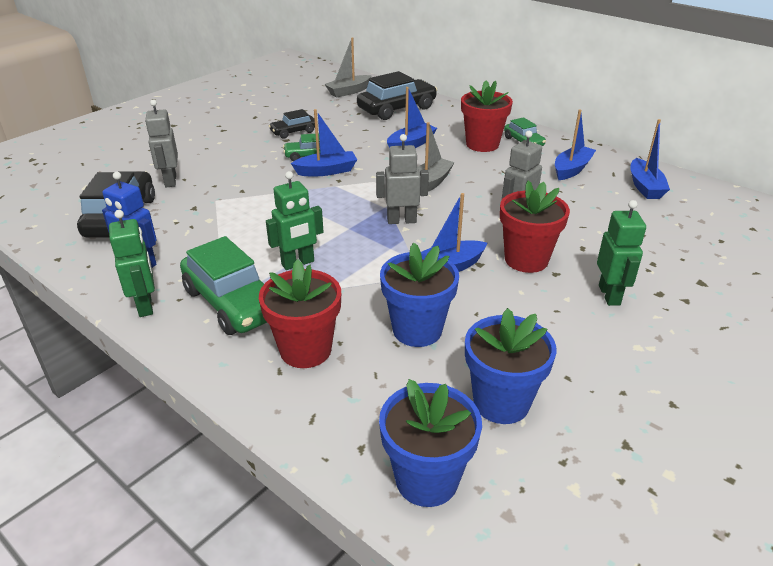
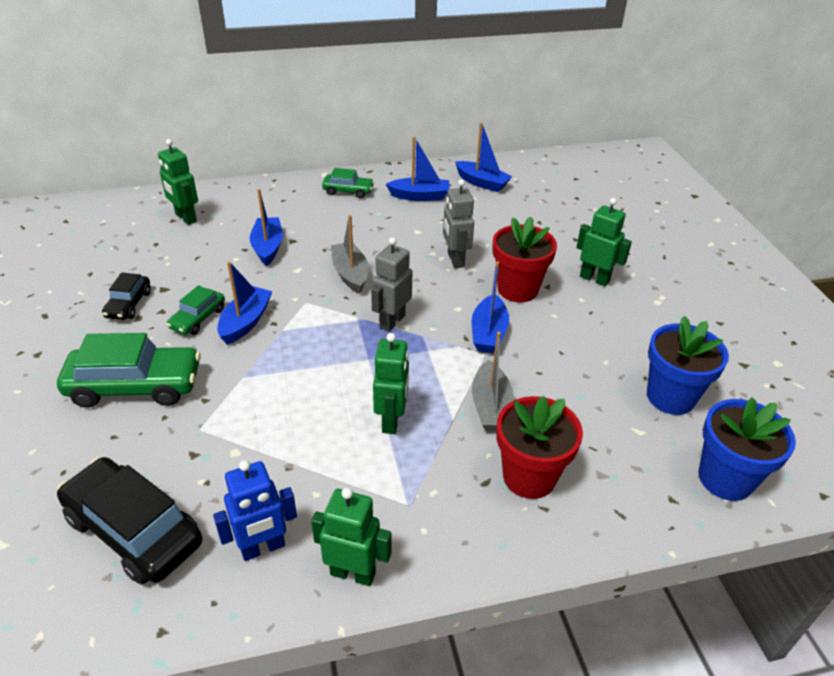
camera: 55 degrees left, 5 degrees up
grey robot [145,99,178,187] -> none
green car [180,236,267,335] -> green car moved to [57,333,201,408]
grey boat [325,38,372,98] -> grey boat moved to [472,332,514,431]
black car [357,71,437,120] -> green robot [158,139,198,225]
blue flower pot [380,243,459,347] -> none
red flower pot [461,80,513,152] -> none
blue boat [555,109,596,180] -> blue boat turned 105 degrees clockwise [386,136,450,201]

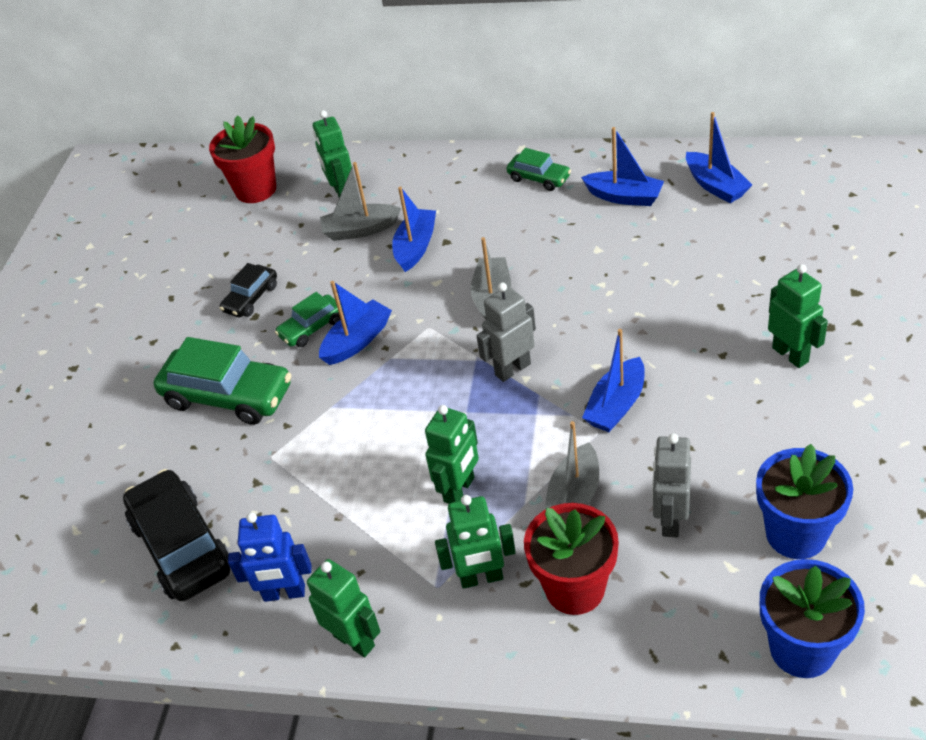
camera: 30 degrees right, 5 degrees up
grey robot [443,179,474,268] -> grey robot moved to [652,433,691,537]
red flower pot [492,217,557,302] -> red flower pot moved to [209,115,276,203]
none -> grey boat [320,162,401,241]
none -> green robot [435,495,516,589]

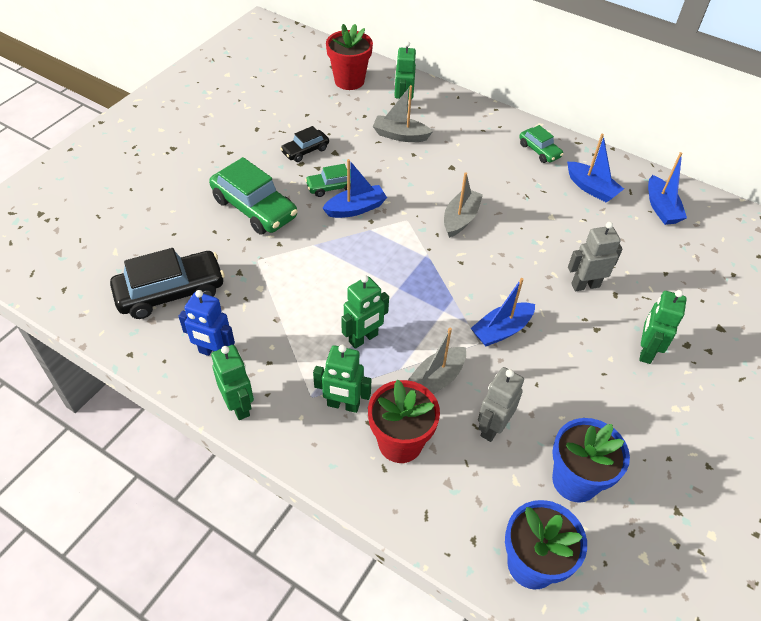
camera: 15 degrees right, 5 degrees up
black car [123,469,230,601] -> black car turned 75 degrees clockwise [110,248,225,319]
blue boat [392,186,436,272] -> none
grey robot [476,283,536,382] -> grey robot moved to [568,222,623,291]
green robot [768,264,828,368] -> green robot turned 150 degrees counterclockwise [639,290,687,364]

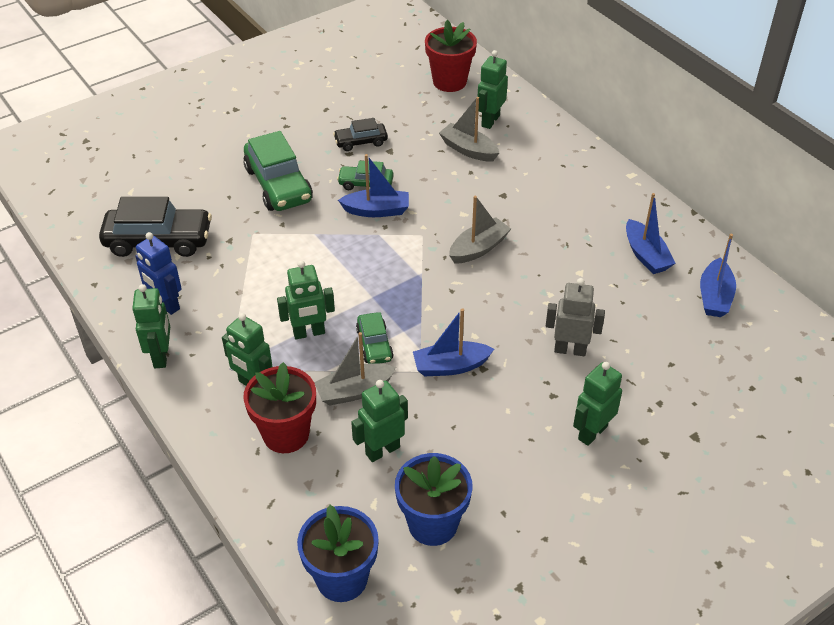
camera: 25 degrees right, 5 degrees down
grey robot [478,367,524,442] -> green robot [351,380,408,462]
green car [519,125,563,163] -> green car moved to [356,312,394,364]

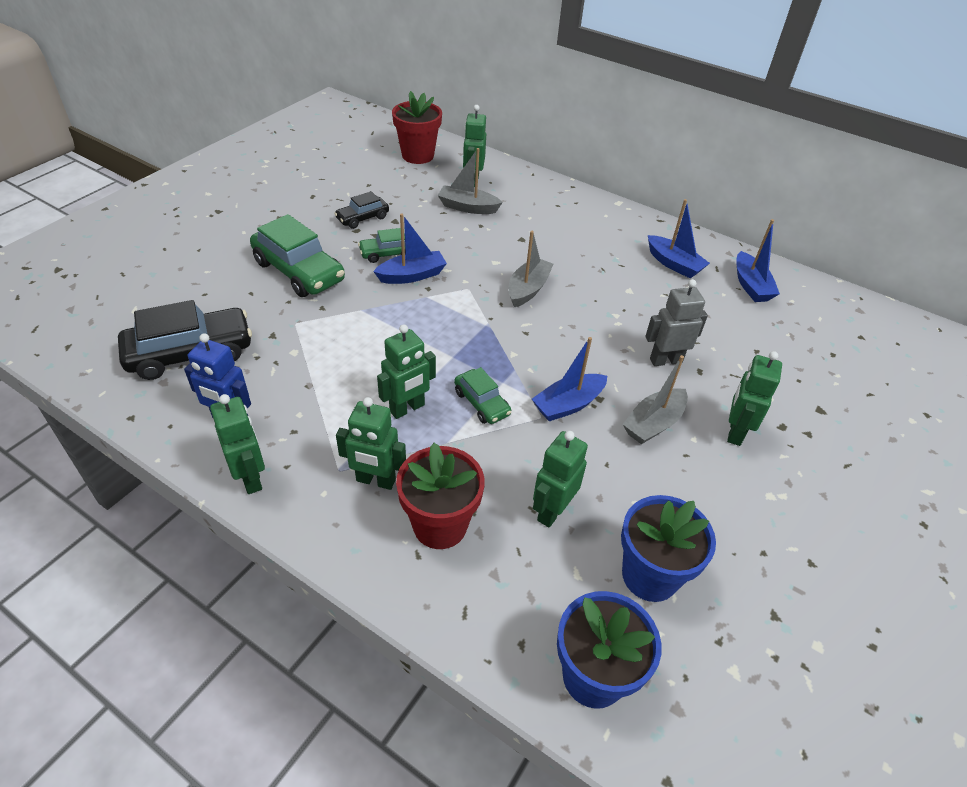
camera: 25 degrees left, 0 degrees up
grey boat [314,332,396,406] -> grey boat moved to [622,355,688,444]

